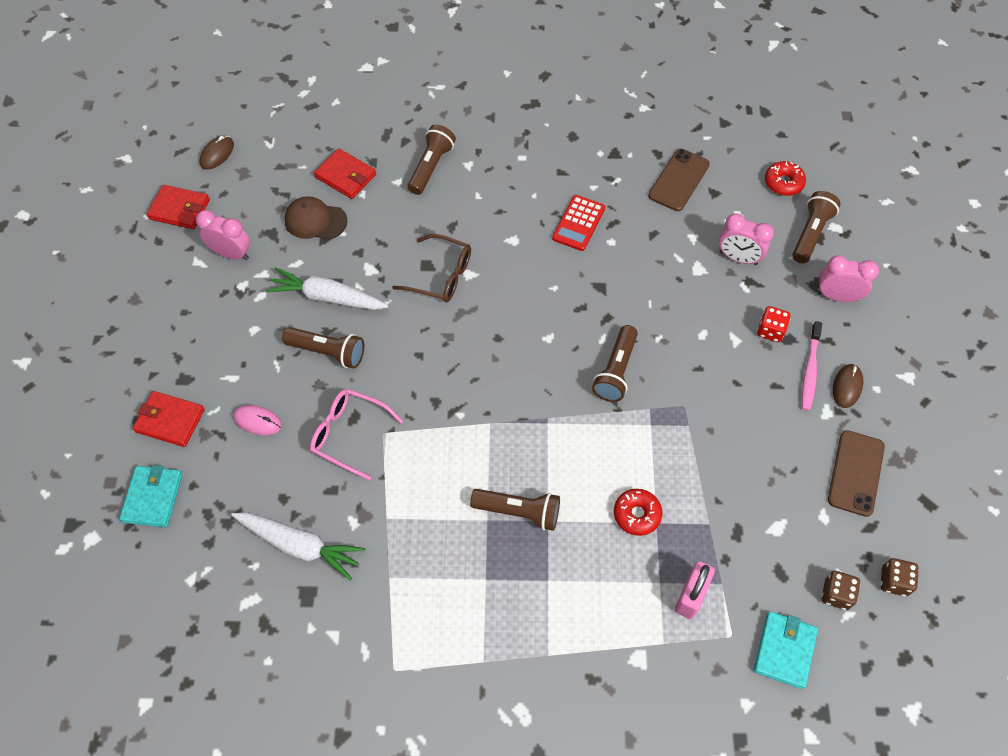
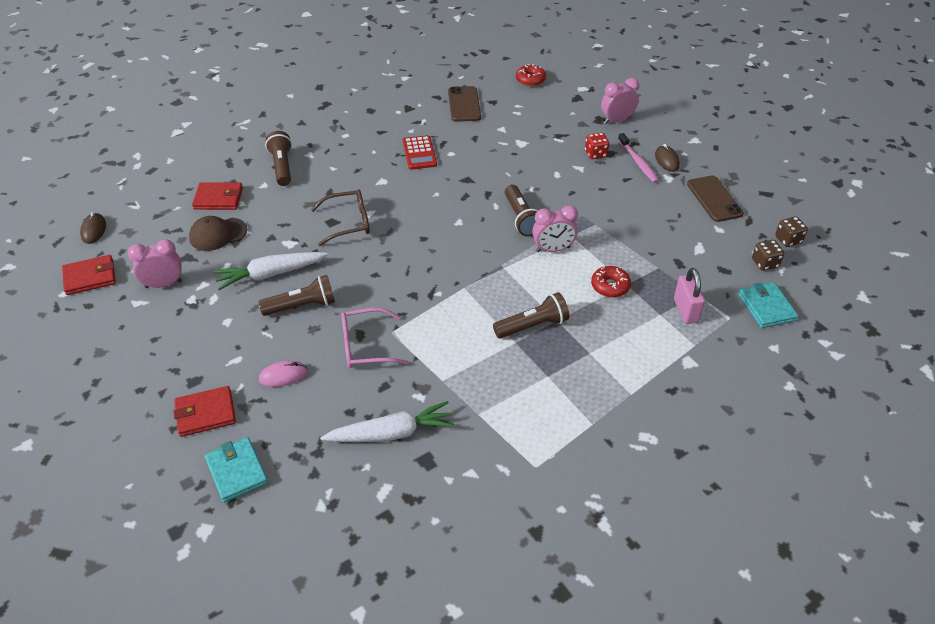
camera: 35 degrees left, 15 degrees down
pink clock [719,213,774,265] -> pink clock moved to [532,205,578,252]
brown flashlight [792,191,841,263] -> none

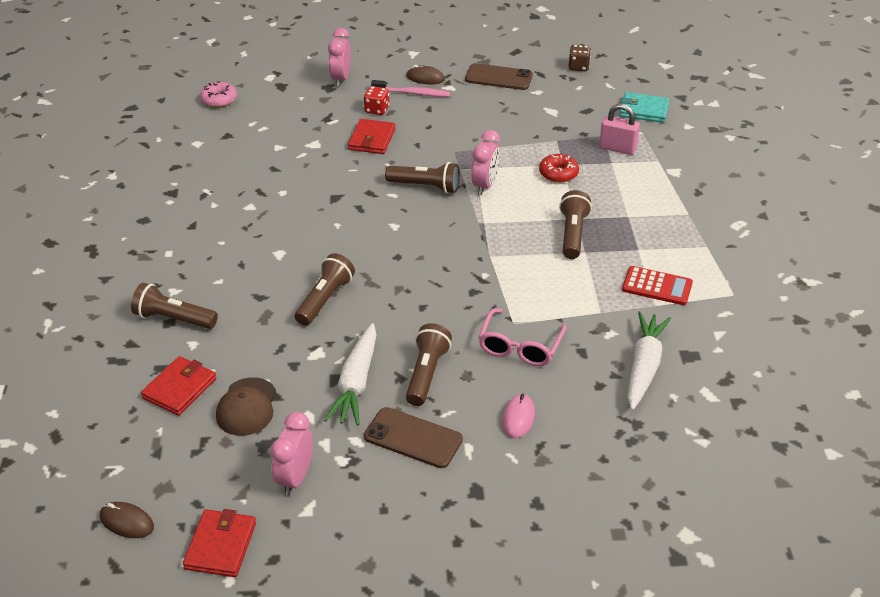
camera: 60 degrees left, 5 degrees down
red wallet [174,386,236,437] -> red wallet moved to [348,119,396,154]
turquoise wallet [205,437,268,503] -> none
brown glasses [311,190,370,246] -> brown flashlight [295,253,355,326]
red calculator [403,135,437,170] -> red calculator moved to [622,266,693,305]
brown phone [448,86,481,122] -> brown phone moved to [364,407,463,468]
red donut [516,64,546,86] -> pink donut [200,81,237,107]
brown dice [752,240,784,271] -> none

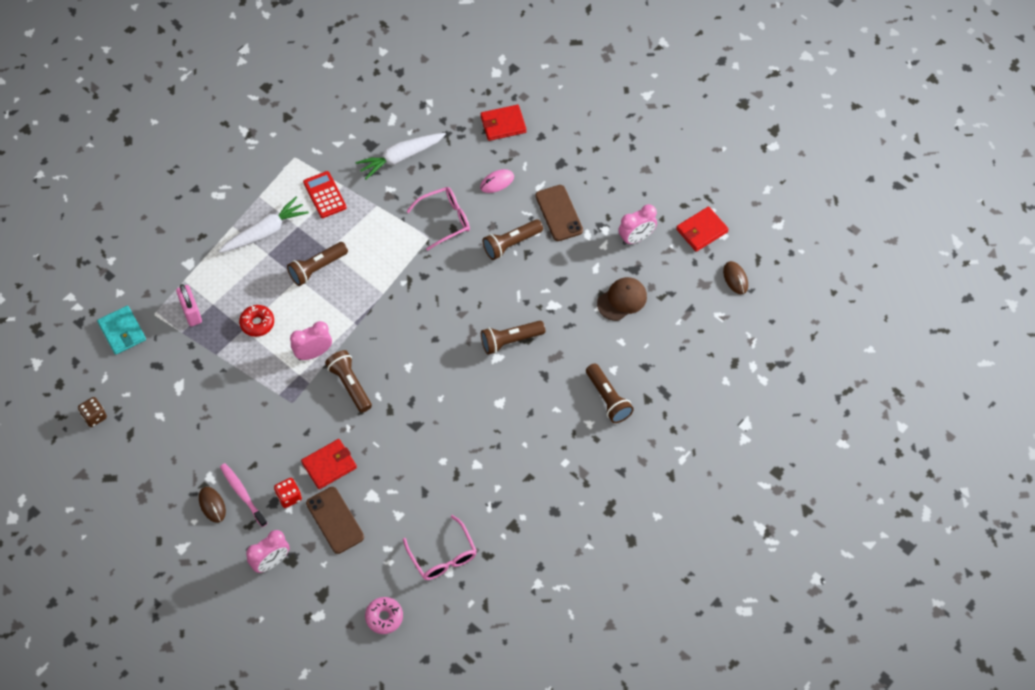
camera: 135 degrees left, 20 degrees up
red wallet [141,356,216,416] -> red wallet moved to [480,105,527,141]
white carrot [324,323,377,426] -> white carrot moved to [219,196,309,253]
brown phone [465,63,533,90] -> brown phone moved to [306,487,364,554]
none -> pink glasses [403,515,477,580]

